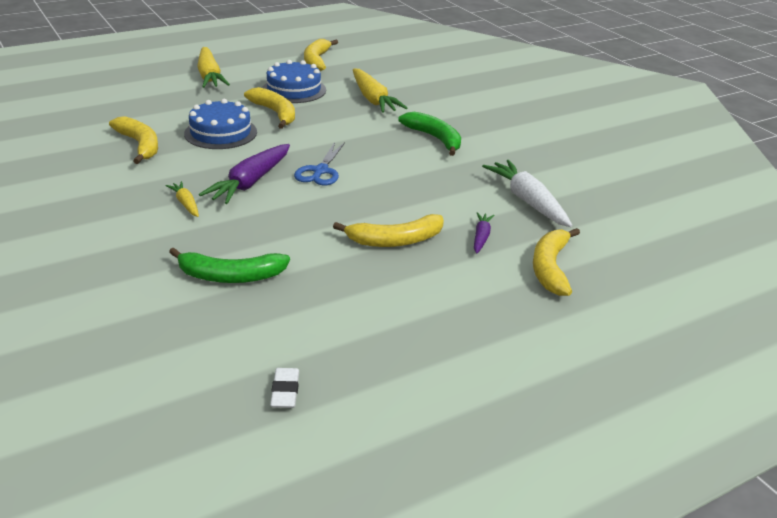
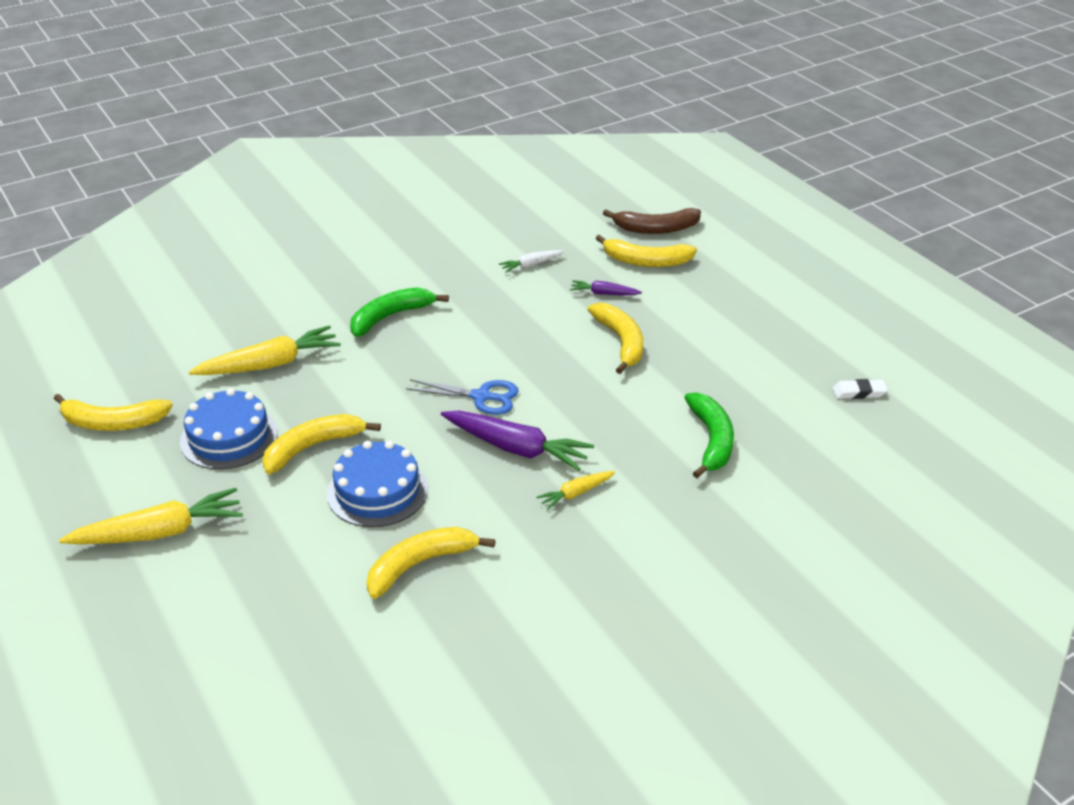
camera: 90 degrees left, 5 degrees up
white carrot [482,160,572,227] -> white carrot [499,250,564,272], size x0.52
none -> brown banana [603,208,701,234]

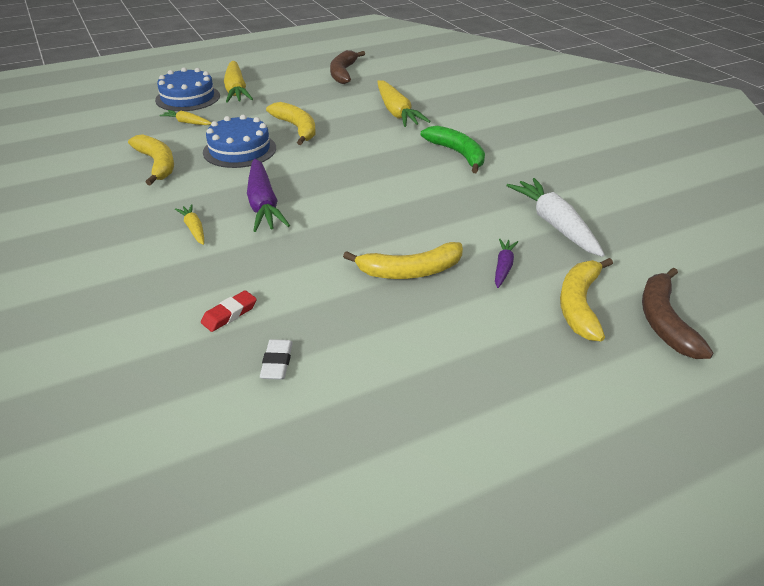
camera: 95 degrees right, 0 degrees up
yellow banana [54,394,173,431] -> brown banana [330,50,365,84]
blue cake [180,388,278,469] -> blue cake moved to [155,67,220,111]
blue scissors [406,379,519,415] -> none
purple carrot [441,411,594,471] -> purple carrot turned 45 degrees counterclockwise [247,159,290,232]
white carrot [499,250,564,272] -> white carrot [506,178,605,257], size x1.92
green banana [684,392,734,478] -> red eraser [201,290,257,332]
white eraser [832,379,887,399] -> white eraser moved to [260,339,293,380]
none -> yellow carrot [159,110,211,125]

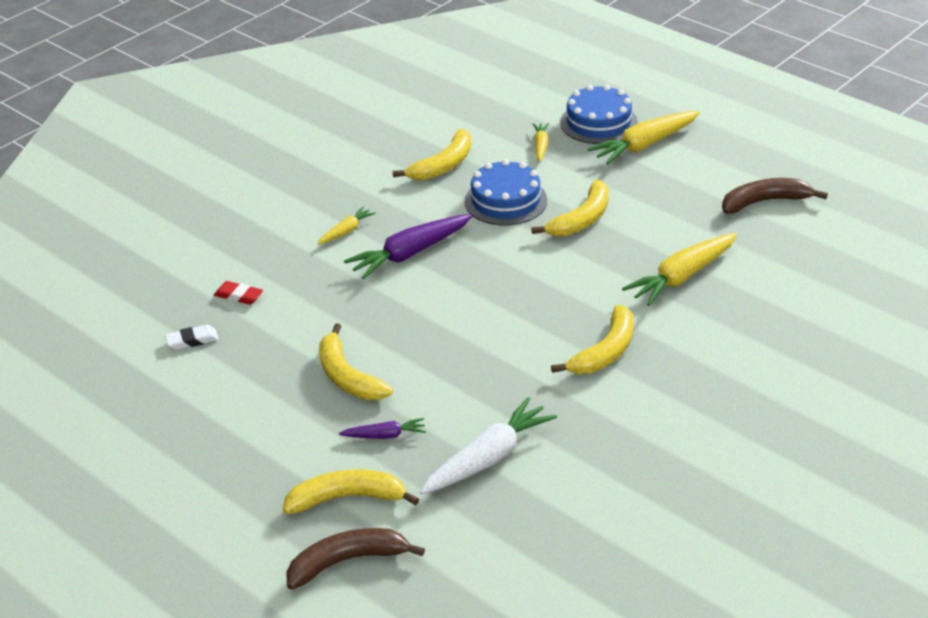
camera: 70 degrees right, 0 degrees up
green banana [421,126,485,173] -> yellow banana [551,305,634,374]

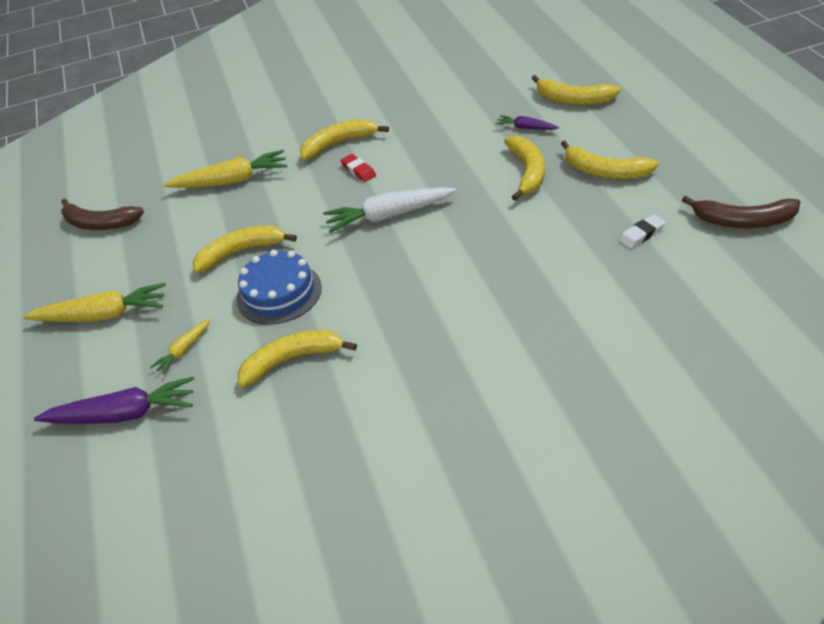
camera: 145 degrees left, 5 degrees up
white eraser [165,325,219,350] -> white eraser turned 45 degrees counterclockwise [619,214,666,249]
red eraser [214,281,263,305] -> red eraser moved to [340,154,376,182]
brown banana [286,528,425,590] -> brown banana moved to [682,195,800,228]
yellow carrot [317,207,376,245] -> none
purple carrot [344,214,472,279] -> purple carrot moved to [34,376,194,424]
white carrot [420,397,557,495] -> white carrot moved to [323,187,457,233]
blue cake [560,85,638,144] -> none
none -> yellow banana [561,140,659,179]

